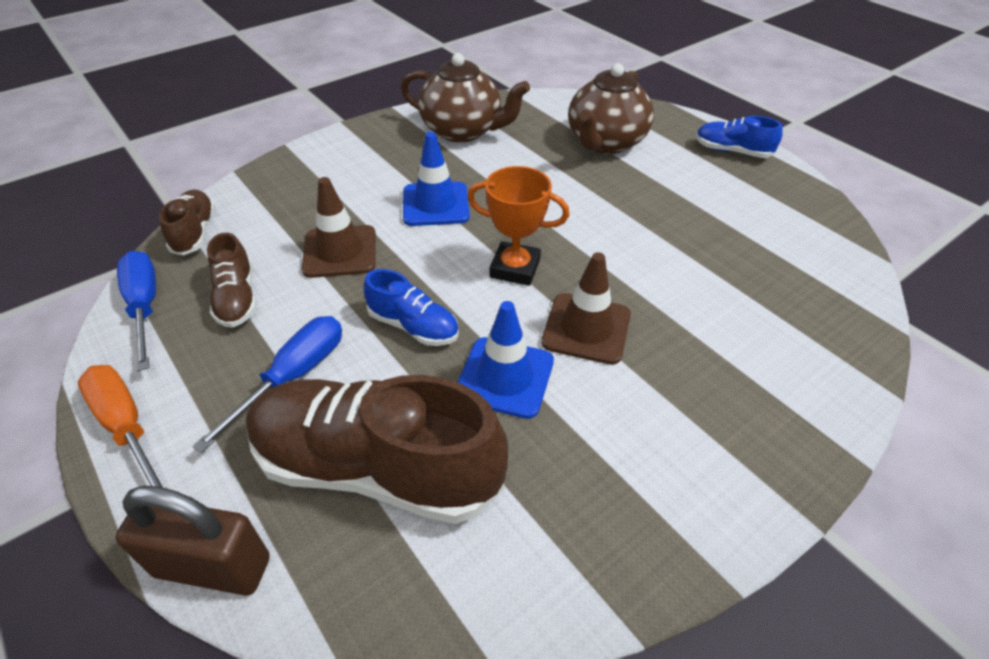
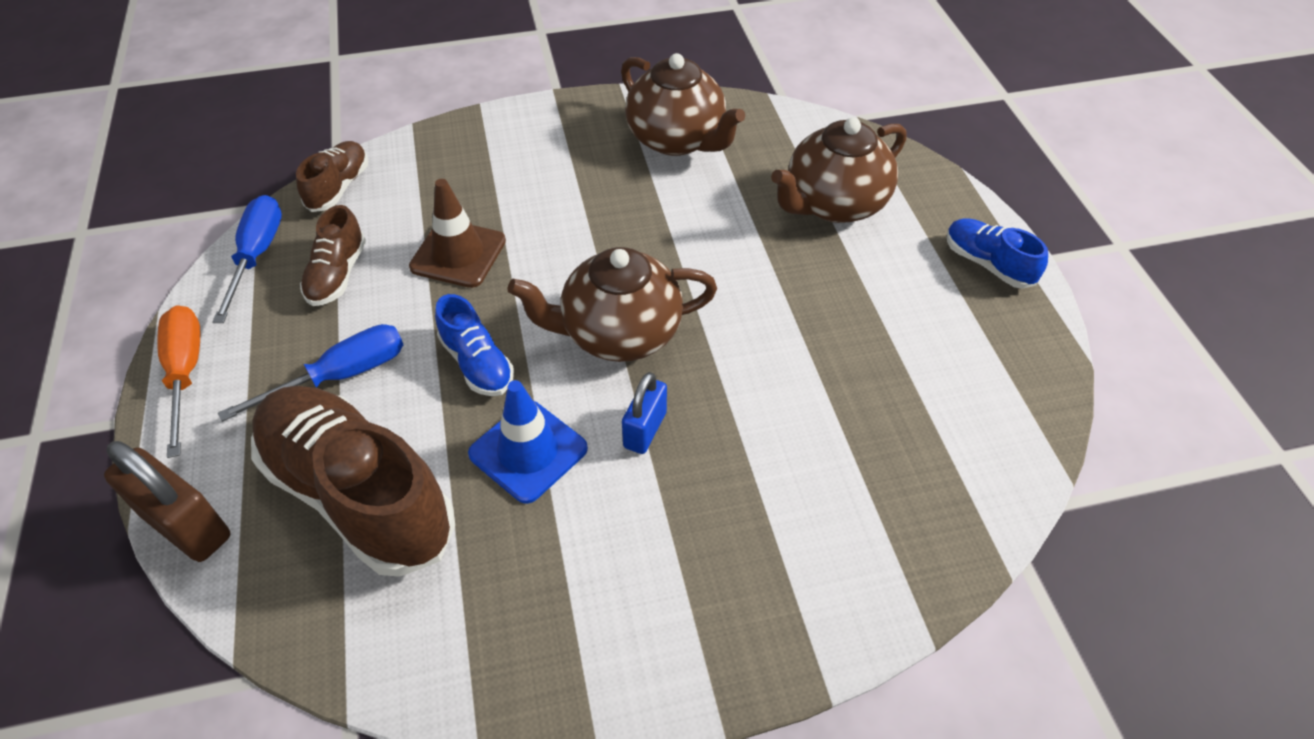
camera: 25 degrees right, 5 degrees up
blue traffic cone [403,132,470,226] -> none
orange trophy [467,166,569,286] -> brown teapot [507,247,717,362]
brown traffic cone [541,252,631,365] -> blue padlock [622,372,667,454]

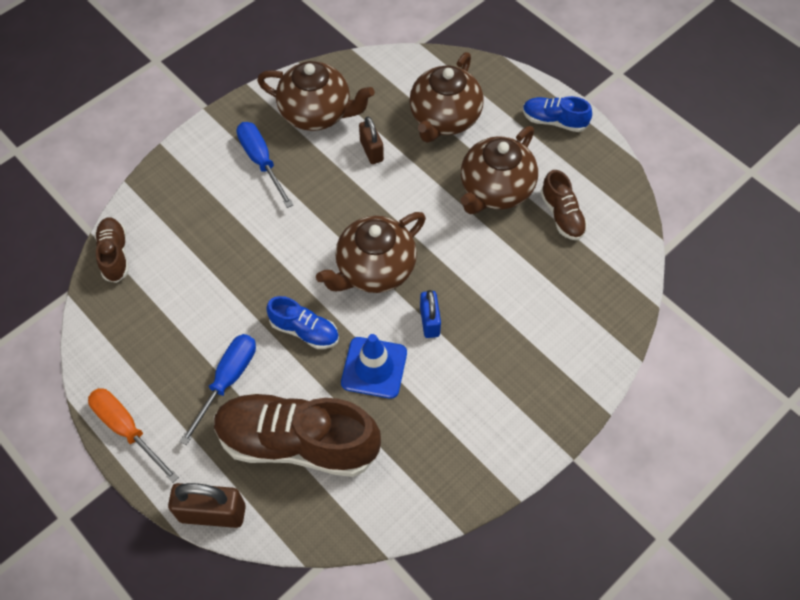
camera: 30 degrees left, 10 degrees up
blue screwdriver [213,195,282,323] -> blue screwdriver moved to [236,122,293,208]
brown shoe [300,205,366,306] -> brown shoe moved to [540,170,587,240]
brown traffic cone [409,179,506,288] -> none
none -> brown padlock [359,117,384,164]
none -> brown teapot [460,126,538,214]

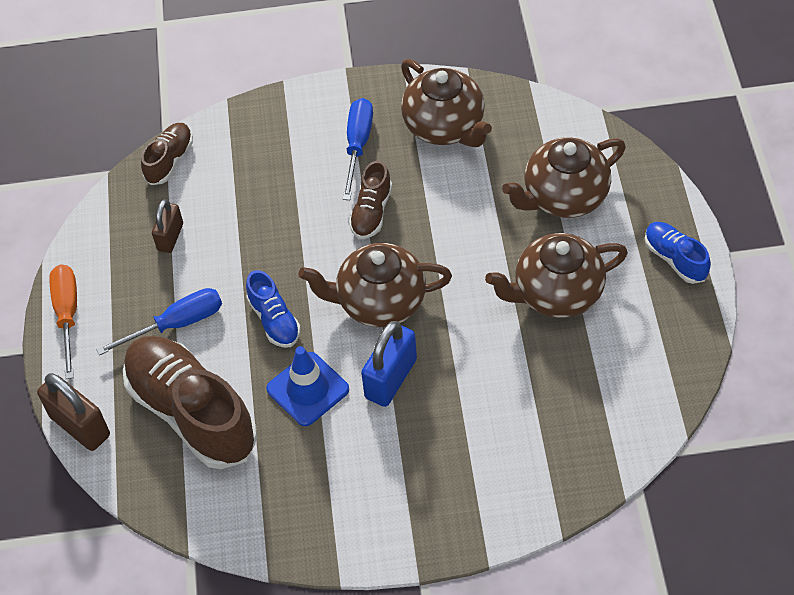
camera: 40 degrees right, 5 degrees down
brown padlock [359,117,384,164] -> brown padlock moved to [152,199,183,253]
blue padlock [420,290,441,338] -> blue padlock [361,321,417,407], size x1.56
brown shoe [540,170,587,240] -> brown shoe moved to [349,161,392,239]

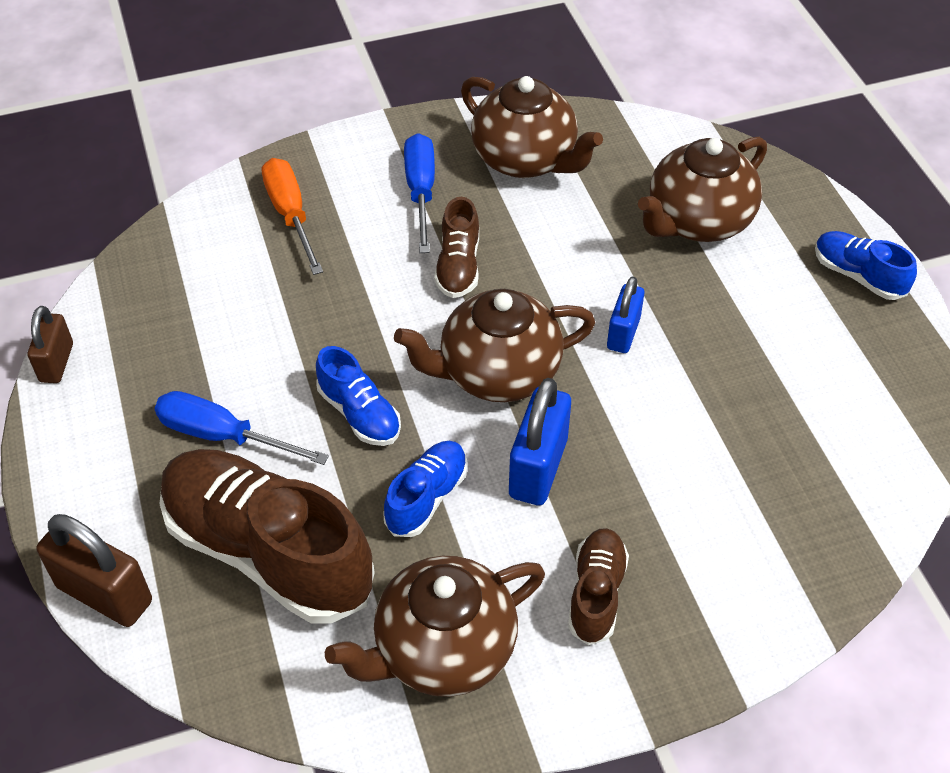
camera: 15 degrees left, 5 degrees down
orange screwdriver [49,264,77,379] -> orange screwdriver moved to [262,158,323,275]
blue screwdriver [96,288,222,355] -> blue screwdriver turned 120 degrees counterclockwise [155,391,329,465]
brown shoe [141,123,193,185] -> brown shoe moved to [568,528,629,645]
brown padlock [152,199,183,253] -> brown padlock moved to [28,306,73,383]
blue traffic cone [266,346,349,426] -> blue shoe [383,441,468,537]
brown teapot [485,233,628,318] -> brown teapot moved to [325,556,545,697]
none -> blue padlock [607,276,644,353]

